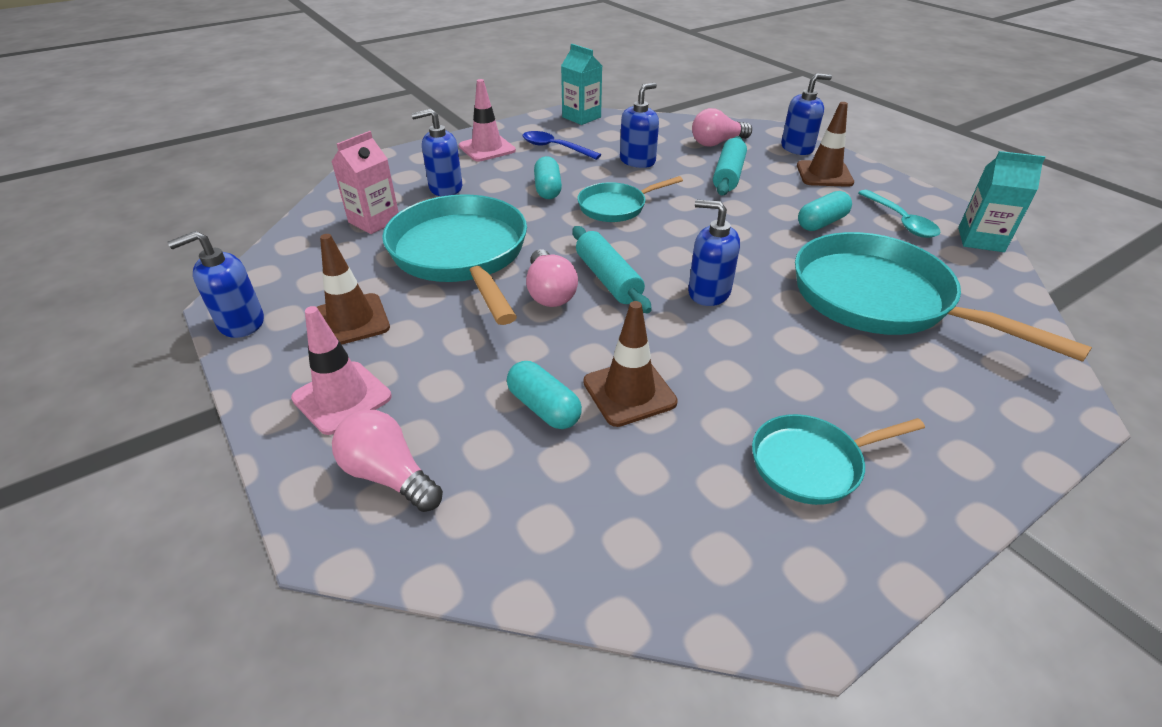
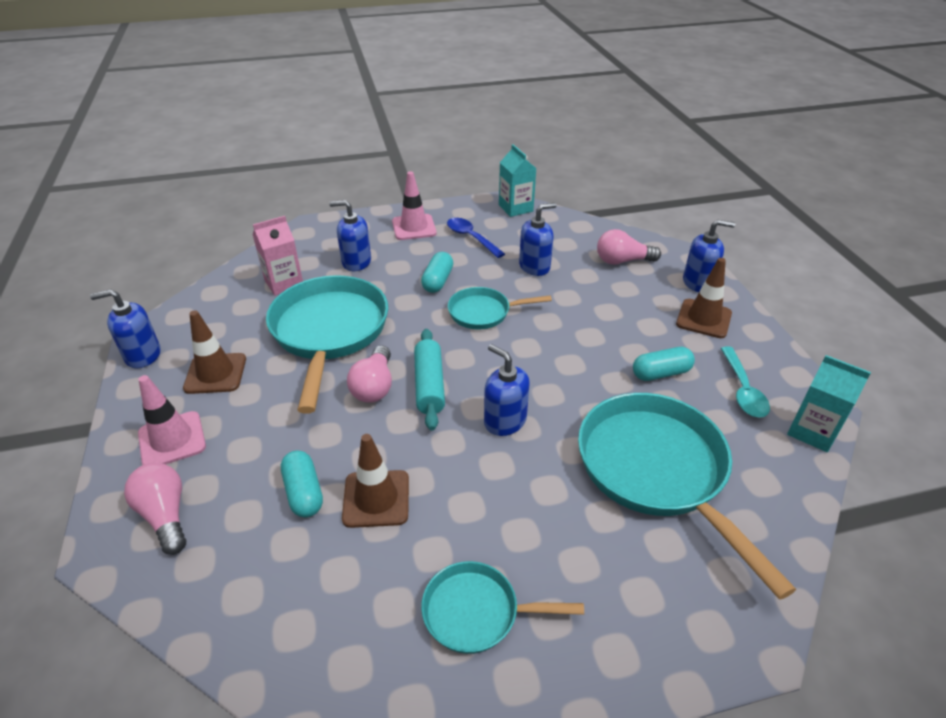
camera: 20 degrees right, 0 degrees up
turquoise rolling pin [713,136,747,196] -> none

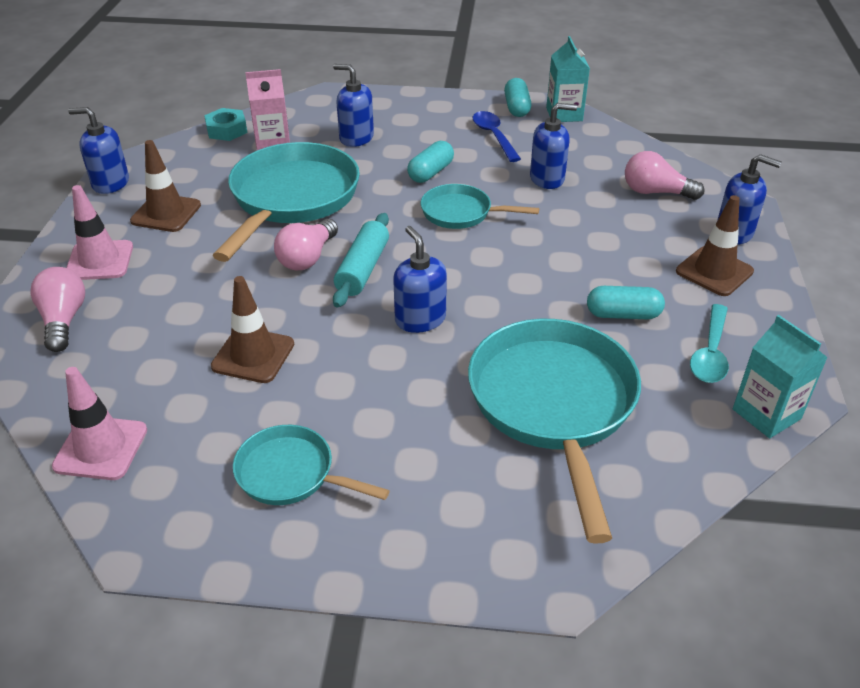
camera: 20 degrees right, 0 degrees up
turquoise capsule [281,451,323,517] -> turquoise capsule moved to [504,78,531,117]
pink traffic cone [392,171,437,240] -> pink traffic cone moved to [52,367,147,480]
none -> turquoise nut [204,108,247,141]

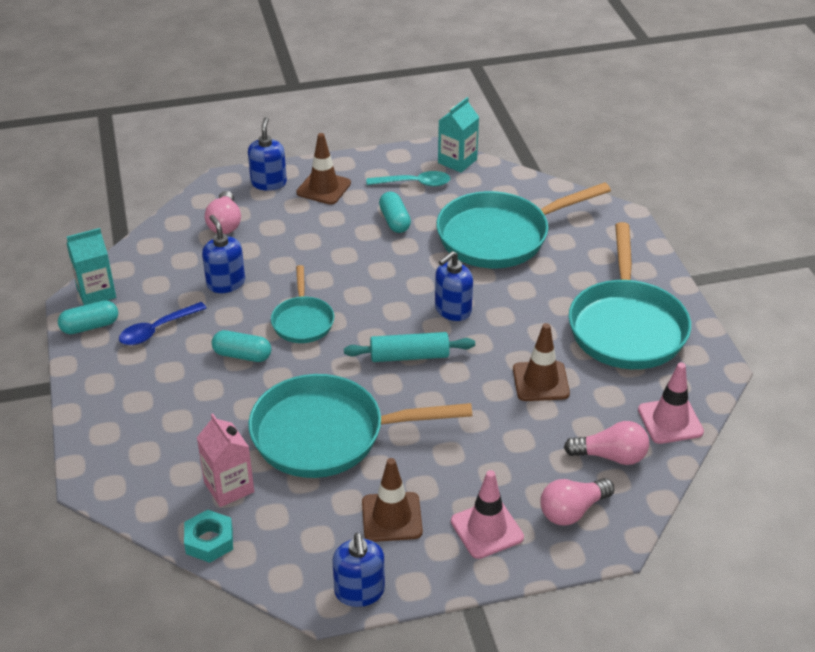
camera: 110 degrees left, 0 degrees up
turquoise pan [233,425,390,505] -> turquoise pan [569,222,691,369], size x1.89
pink light bulb [274,219,338,270] -> pink light bulb moved to [564,421,649,465]
blue soap dispenser [333,64,374,147] -> none

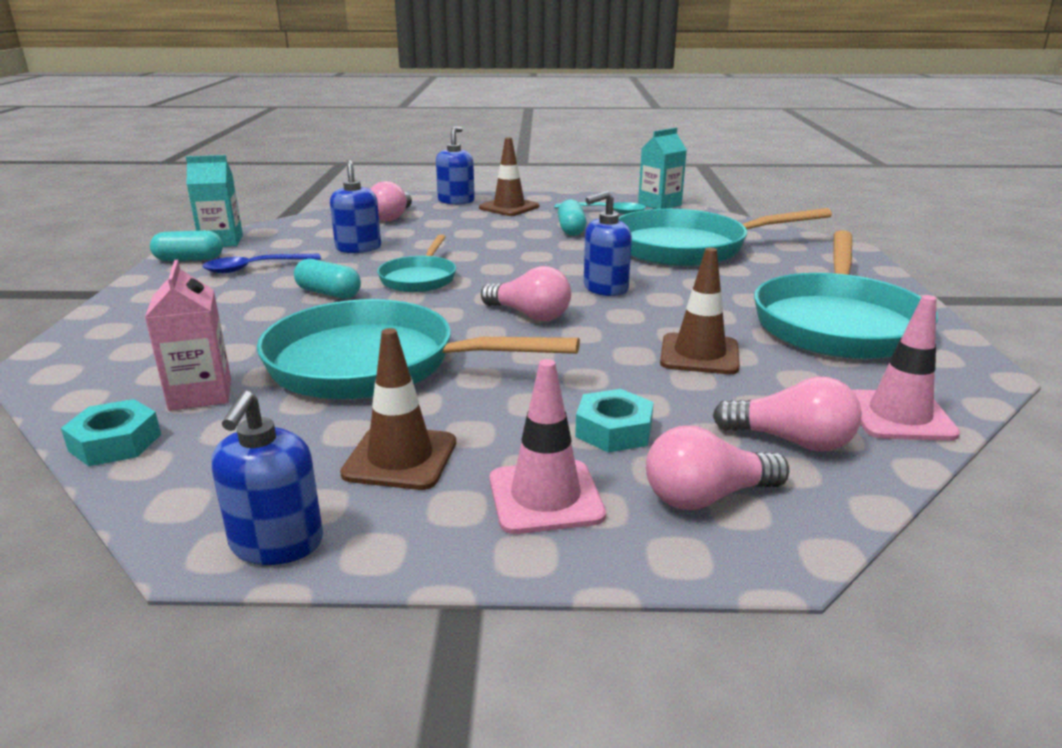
camera: 15 degrees right, 15 degrees down
turquoise rolling pin [344,332,475,362] -> pink light bulb [481,266,571,321]
none -> turquoise nut [575,389,654,453]

